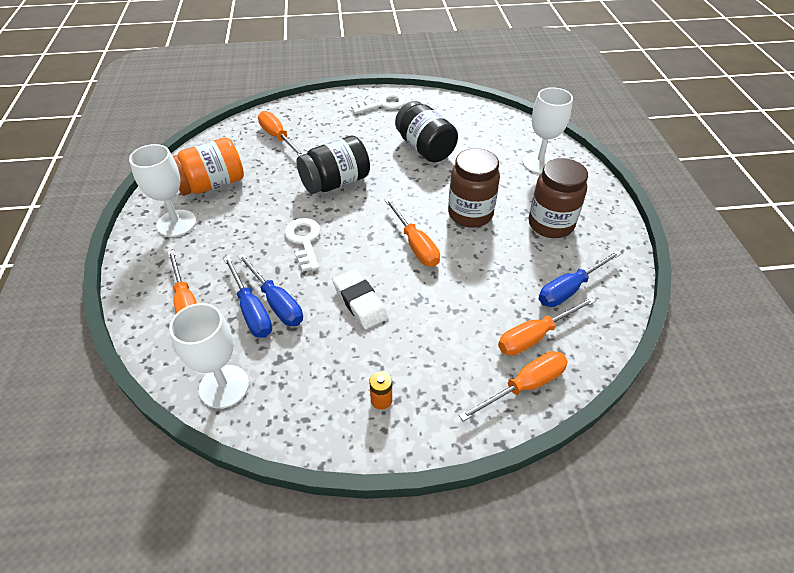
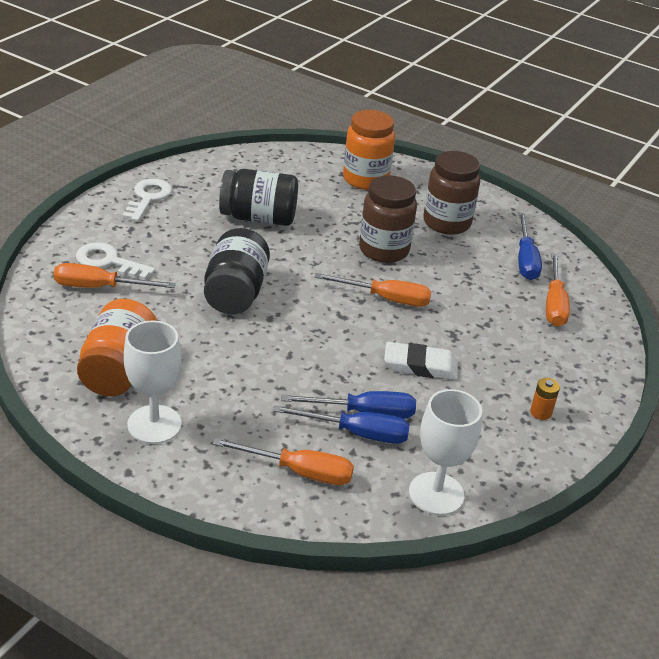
camera: 55 degrees left, 10 degrees down
white key [284,218,320,272] -> white key moved to [76,242,155,280]
orange screwdriver [459,351,568,421] -> none
white goblet [523,87,573,174] -> orange jar [343,110,395,190]

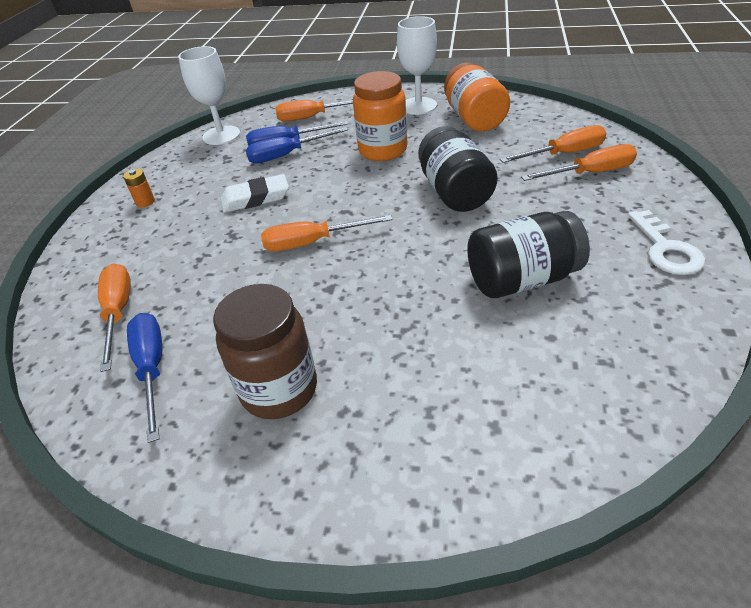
camera: 165 degrees right, 5 degrees up
white key [76,242,155,280] -> orange screwdriver [521,144,637,181]
orange jar [343,110,395,190] -> orange jar moved to [353,71,407,161]
brown jar [359,175,417,263] -> none

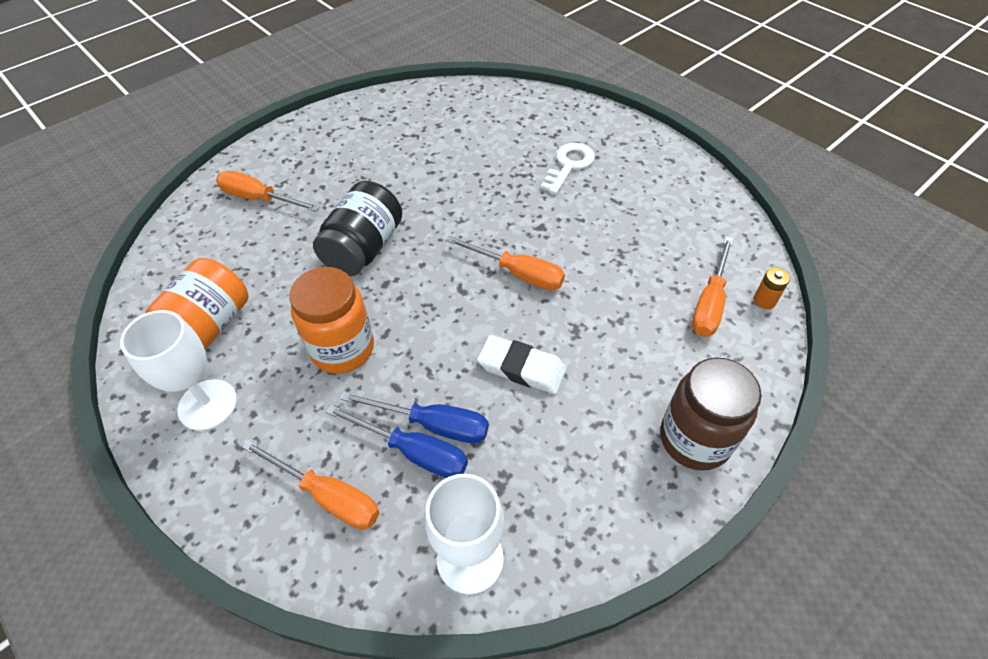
camera: 145 degrees left, 10 degrees up
orange battery [123,169,155,207] -> orange battery moved to [753,268,790,309]
blue screwdriver [127,313,162,443] -> none
brown jar [213,284,317,419] -> brown jar moved to [660,357,762,471]
black jar [467,211,590,298] -> none
orange screwdriver [500,125,606,163] -> none
white key [628,210,705,275] -> white key moved to [541,143,595,194]

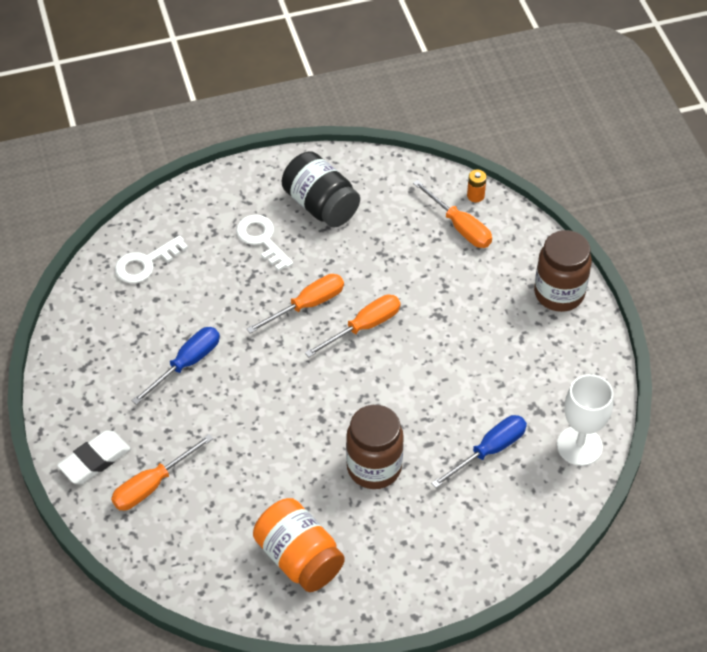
camera: 65 degrees left, 0 degrees up
white goblet [120,310,237,431] -> none
orange screwdriver [242,440,379,530] -> orange screwdriver moved to [247,274,344,334]
orange jar [289,267,374,374] -> brown jar [346,405,404,489]
black jar [313,181,402,276] -> black jar moved to [282,151,360,228]
blue screwdriver [341,392,489,444] -> blue screwdriver moved to [132,327,220,405]
white eraser [477,335,567,394] -> white eraser moved to [57,430,131,484]
none -> white key [115,235,188,283]

